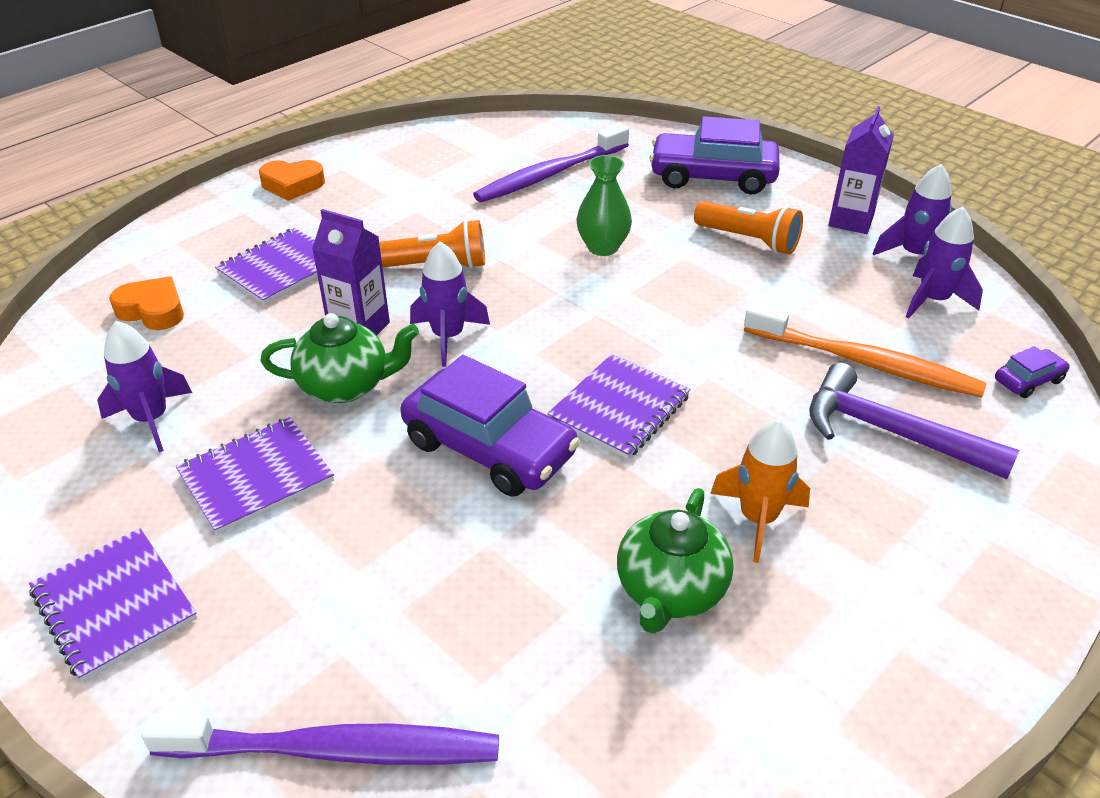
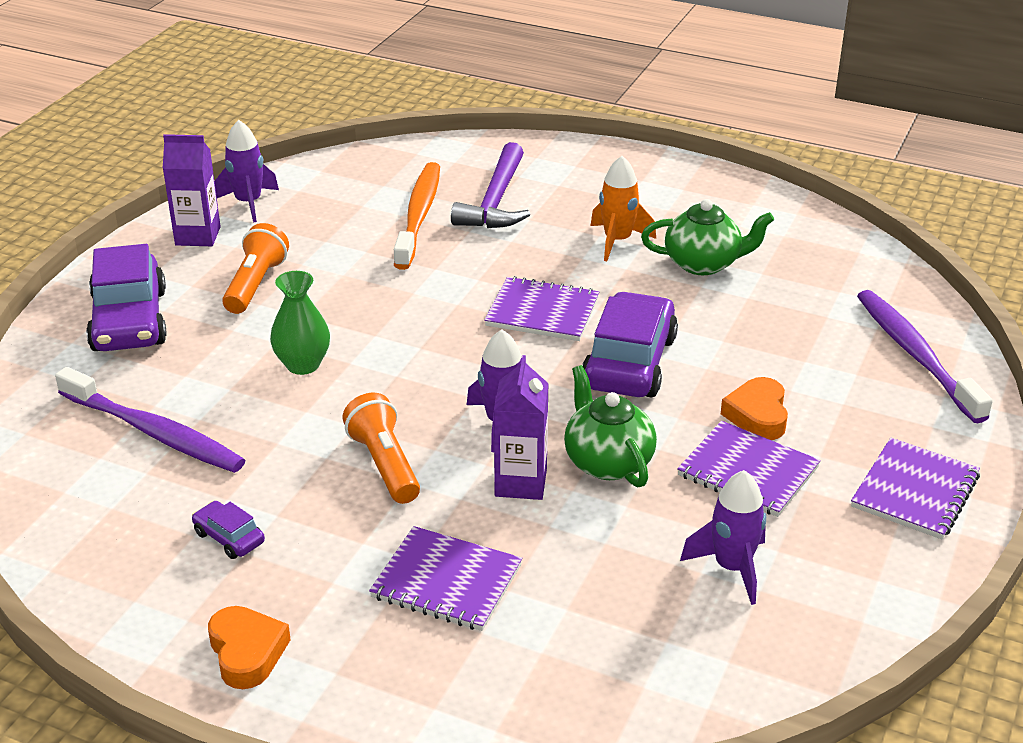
camera: 110 degrees left, 5 degrees down
orange heart [109,276,184,330] -> orange heart moved to [721,377,788,440]
purple rocket [906,207,983,319] -> none
purple car [995,346,1070,398] -> purple car moved to [192,501,265,559]

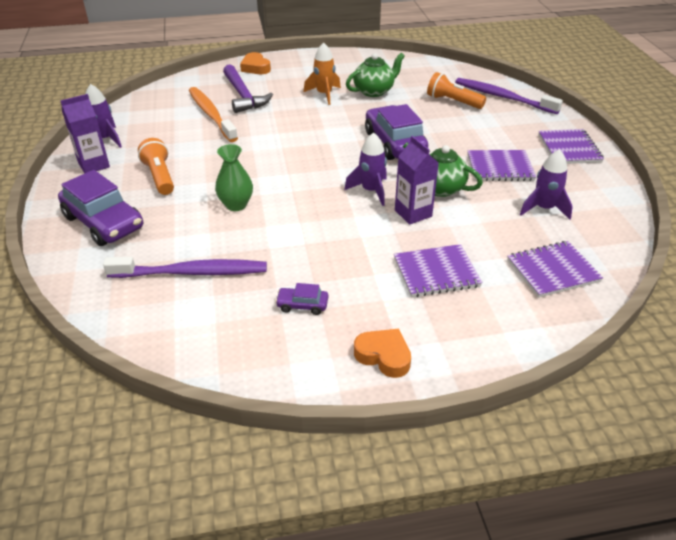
camera: 35 degrees left, 5 degrees up
orange flashlight [342,393,420,504] -> orange flashlight moved to [427,72,486,109]
purple notebook [484,276,599,341] -> purple notebook moved to [507,241,603,298]
orange heart [721,377,788,440] -> orange heart moved to [240,52,271,74]

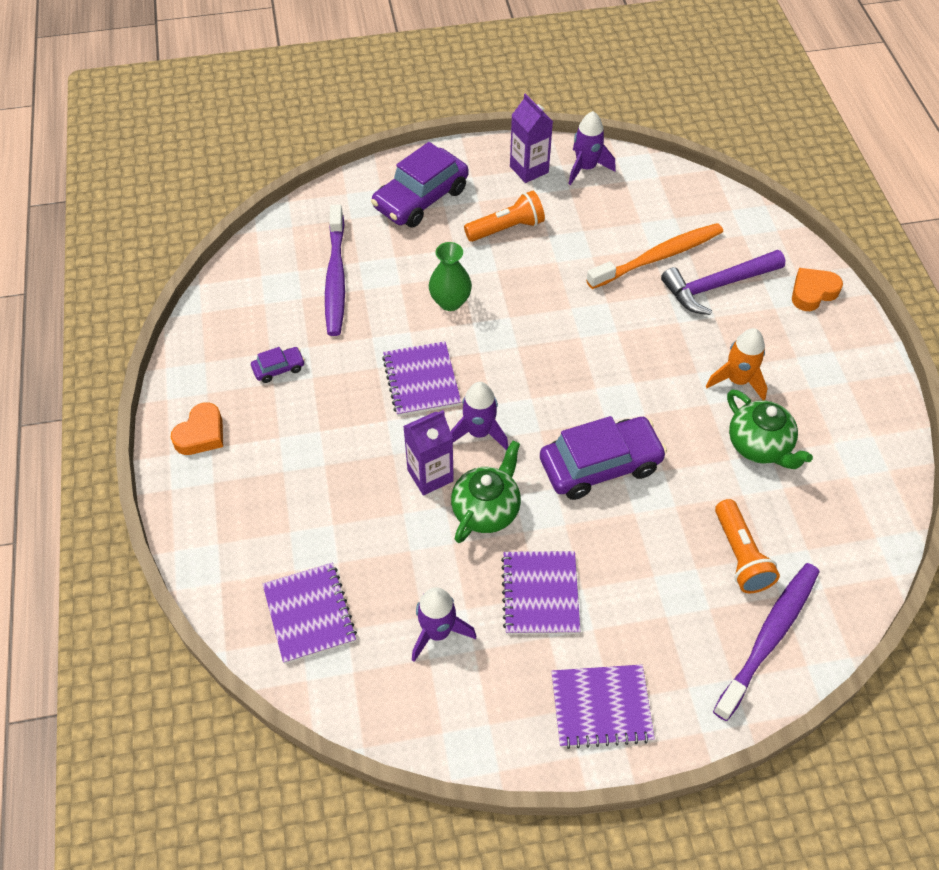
camera: 90 degrees right, 15 degrees up
purple car [275,283,328,315] -> purple car turned 60 degrees clockwise [251,347,305,383]
purple notebook [394,244,483,297] -> purple notebook moved to [382,341,461,416]
orange flashlight [427,72,486,109] -> orange flashlight turned 135 degrees clockwise [715,499,780,593]

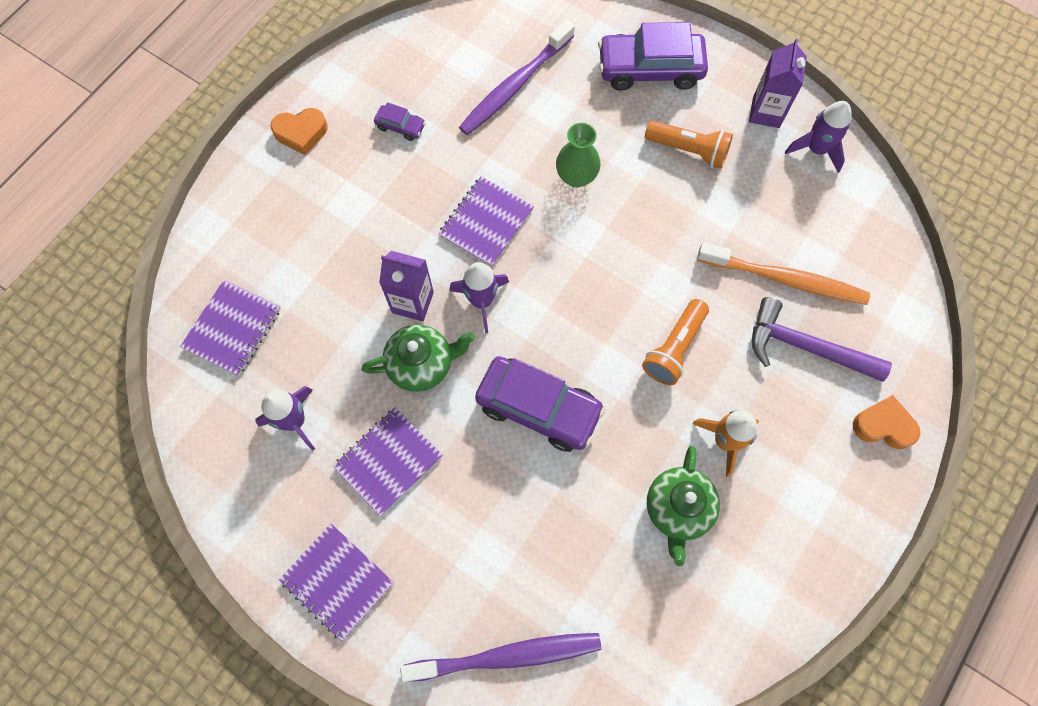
camera: 45 degrees right, 15 degrees up
orange flashlight [715,499,780,593] -> orange flashlight moved to [642,299,709,385]

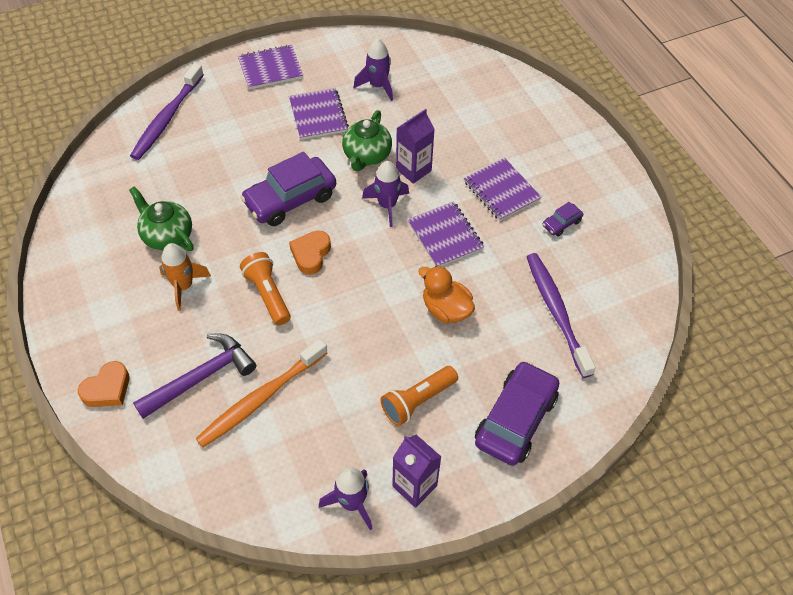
camera: 120 degrees right, 15 degrees down
purple notebook [180,279,281,376] -> purple notebook moved to [464,158,542,221]
orange heart [270,108,328,155] -> orange heart moved to [289,230,331,275]
green vase [556,123,600,188] -> orange duck [418,266,475,323]

